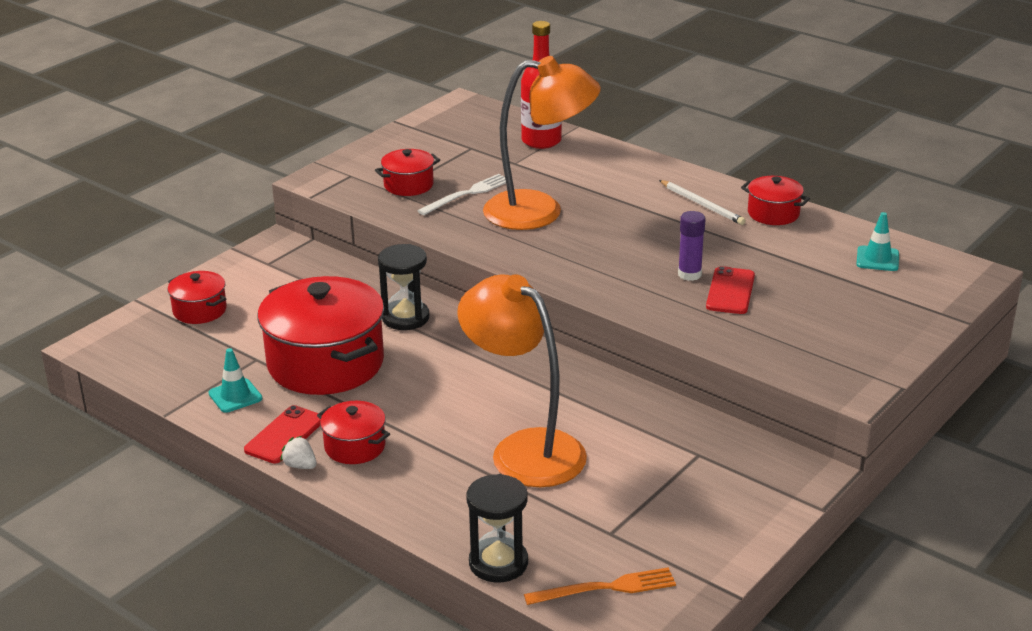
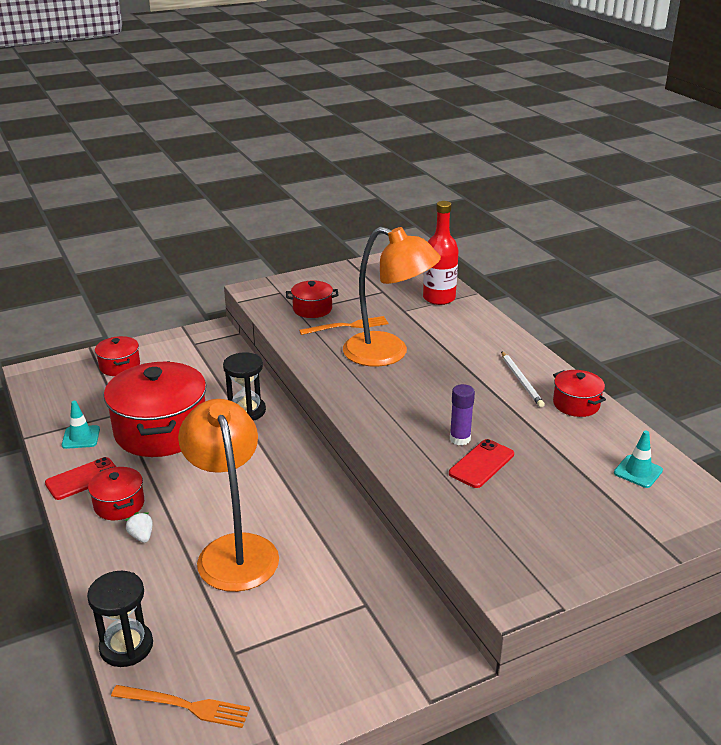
camera: 25 degrees right, 0 degrees up
white strawberry [280,436,316,469] -> white strawberry moved to [125,512,153,543]
white fork [417,174,506,215] -> orange fork [299,316,389,335]

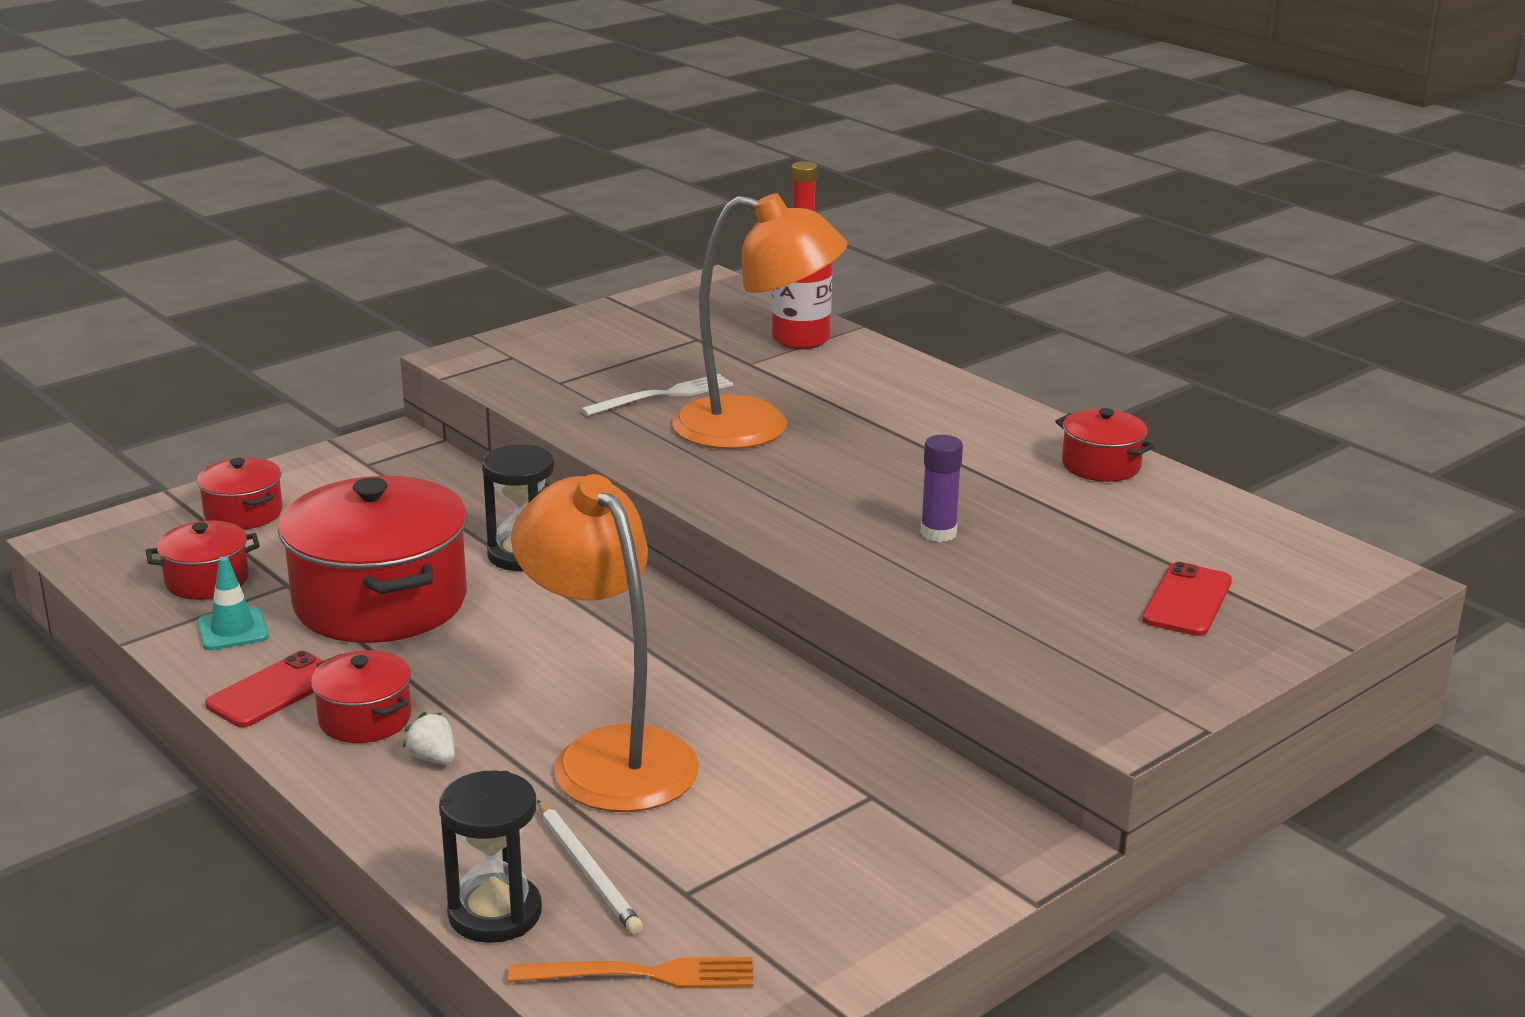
camera: 15 degrees left, 5 degrees down
red pot [286,280,339,318] -> red pot moved to [146,521,260,600]
orange fork [299,316,389,335] -> white fork [581,374,733,416]
red phone [449,439,514,488] -> red phone moved to [1142,562,1232,636]
white pencil [501,351,545,407] -> white pencil moved to [537,800,643,934]
turquoise traffic cone [614,431,663,488] -> none

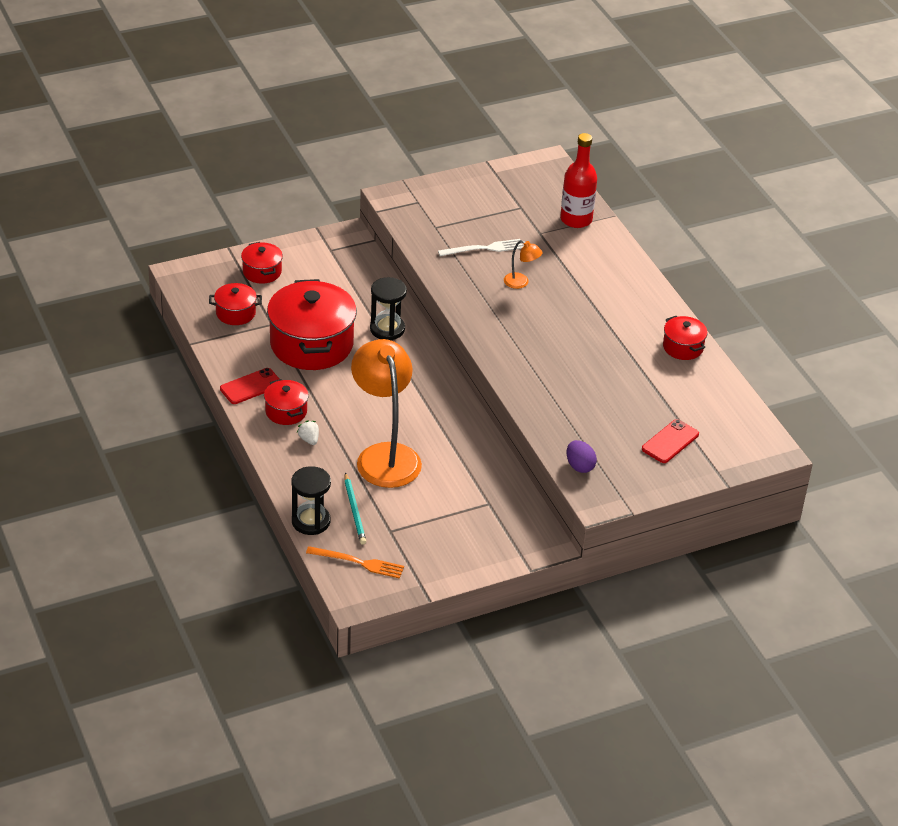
camera: 15 degrees right, 15 degrees up
turquoise traffic cone [197,556,269,650] -> none
white pencil [537,800,643,934] -> turquoise pencil [344,472,366,545]
orange lamp [672,193,847,449] -> orange lamp [504,240,543,289], size x0.42
purple glue stick [920,435,963,542] -> none
none -> purple egg [567,440,597,473]

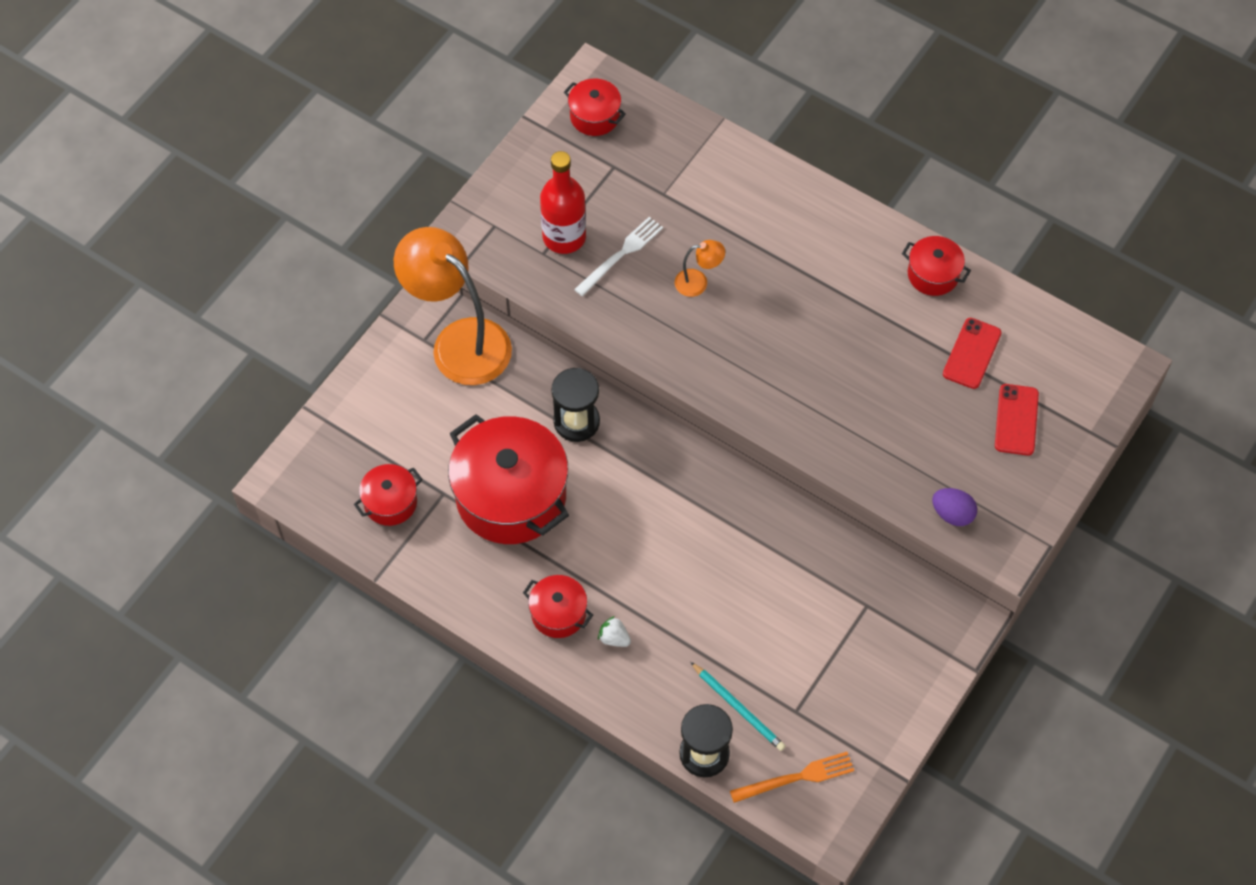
camera: 30 degrees left, 20 degrees up
red phone [220,368,279,404] -> red phone moved to [943,318,1002,389]
red pot [241,242,283,284] -> red pot moved to [564,78,626,136]
orange lamp [351,339,422,488] -> orange lamp moved to [394,227,512,385]
red bottle [560,133,597,228] -> red bottle moved to [540,151,586,254]

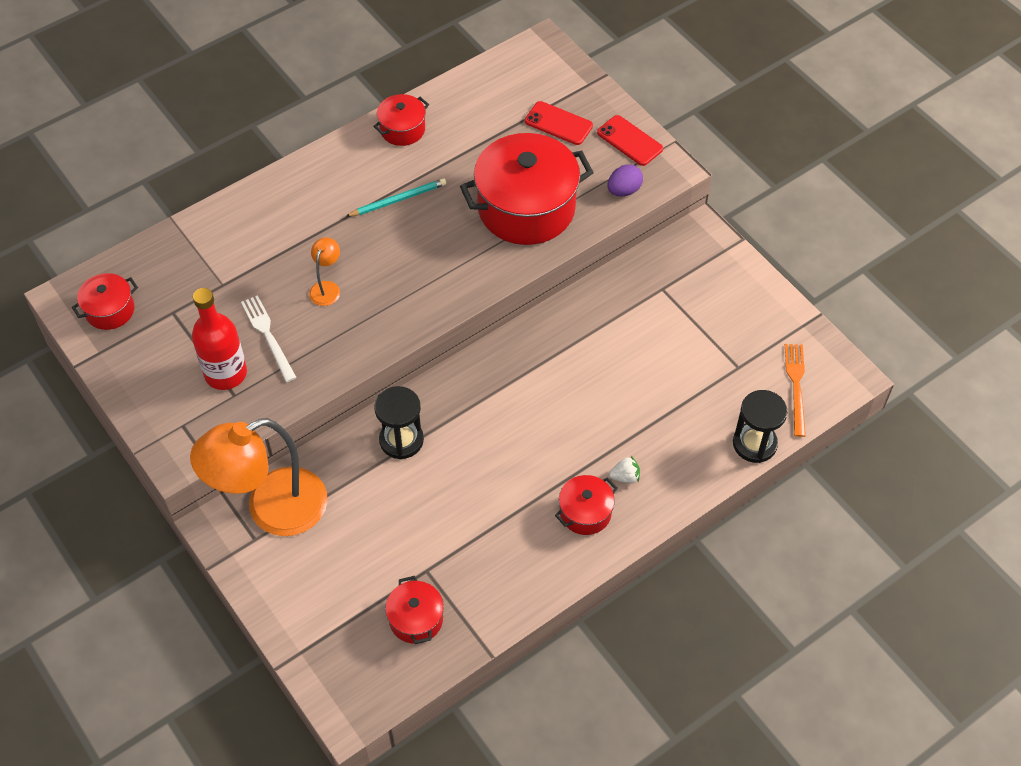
camera: 70 degrees left, 5 degrees down
red pot [448,414,569,544] -> red pot moved to [460,133,594,245]
white strawberry [598,616,631,647] -> white strawberry turned 150 degrees counterclockwise [609,456,640,483]
turquoise pencil [690,662,786,751] -> turquoise pencil moved to [345,179,446,217]
red phone [943,318,1002,389] -> red phone moved to [597,115,663,166]

